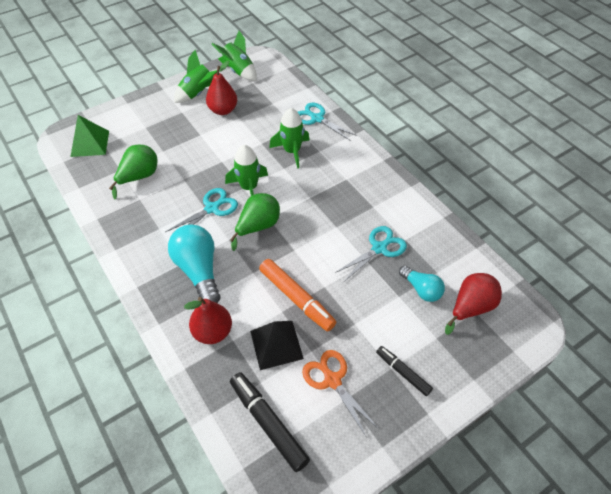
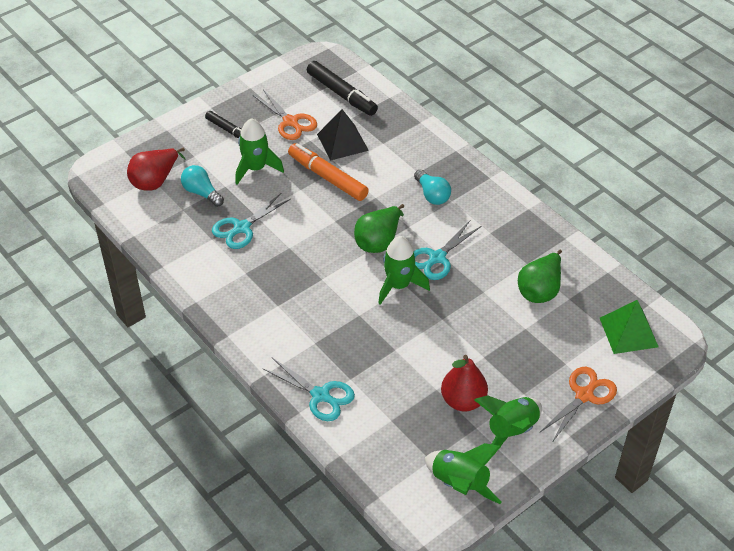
camera: 175 degrees right, 5 degrees down
turquoise light bulb [168,224,220,303] -> turquoise light bulb [414,169,451,205], size x0.59
red pear [184,297,232,344] -> none
green rocket [269,108,309,168] -> green rocket moved to [235,118,284,185]
none -> orange scissors [539,367,617,441]

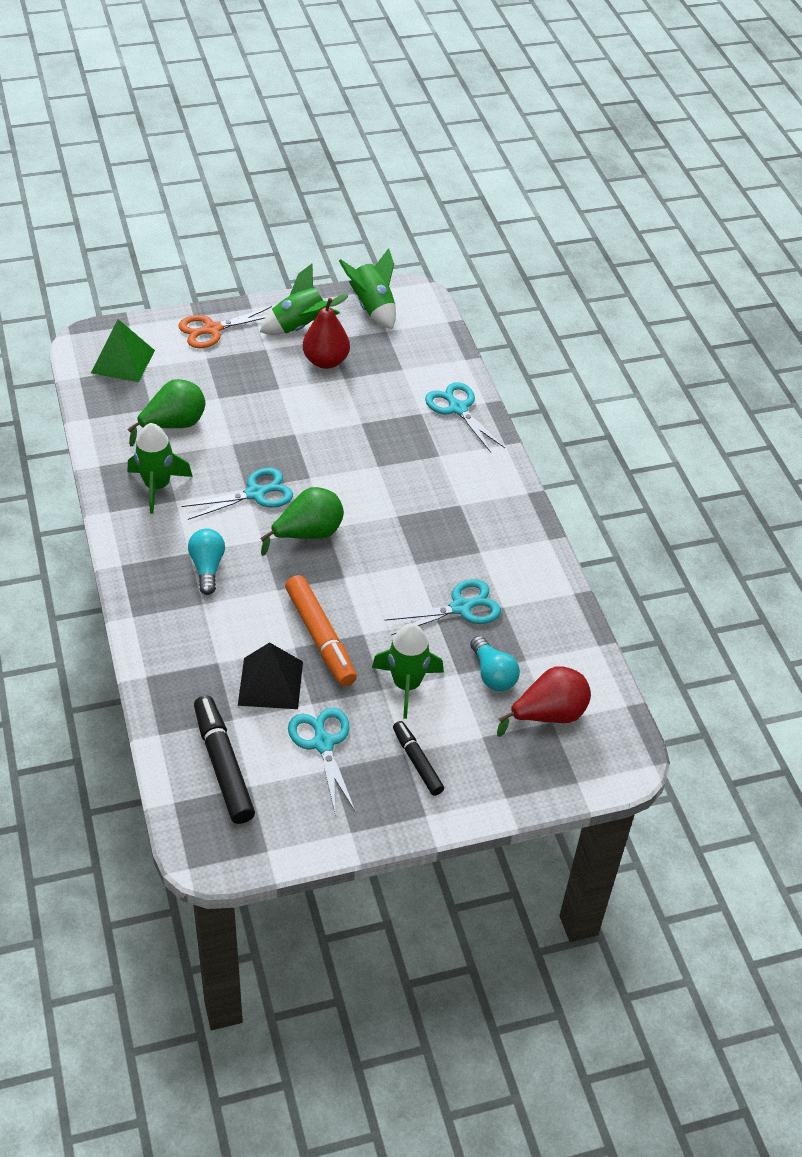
camera: 160 degrees left, 0 degrees up
orange scissors [253,89,317,140] -> turquoise scissors [288,708,355,812]
green rocket [378,236,430,305] -> green rocket moved to [128,423,193,514]

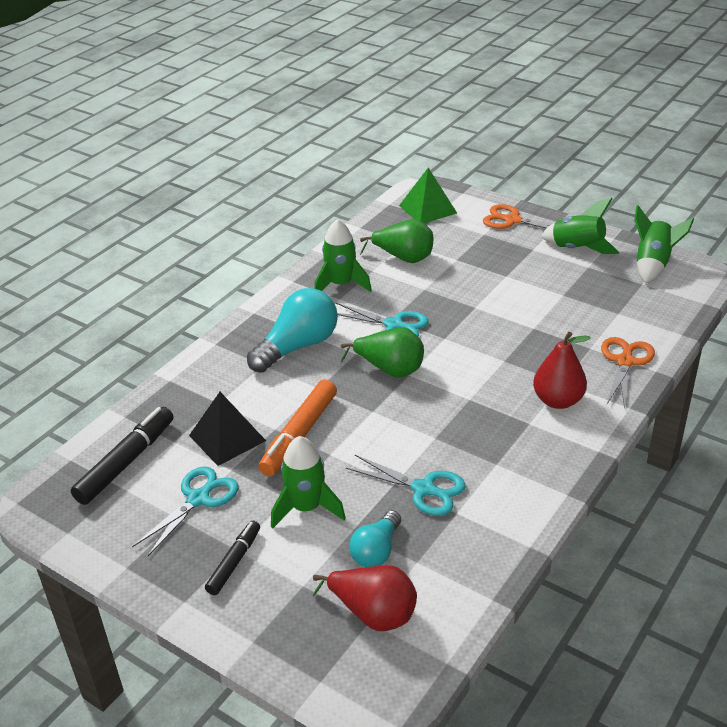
camera: 55 degrees right, 10 degrees down
turquoise light bulb [188,529,225,595] -> turquoise light bulb [247,288,338,373], size x1.69
red pear [303,293,350,369] -> red pear moved to [533,332,591,409]
turquoise scissors [425,382,505,452] -> orange scissors [601,337,655,409]

